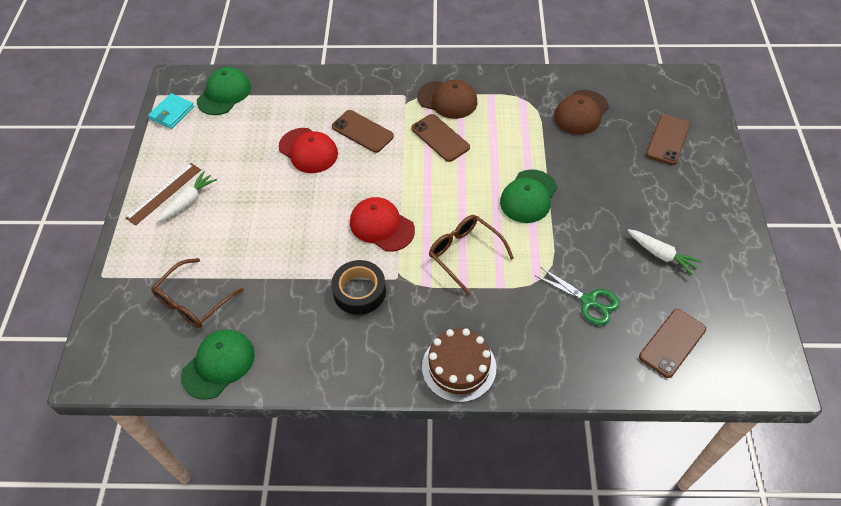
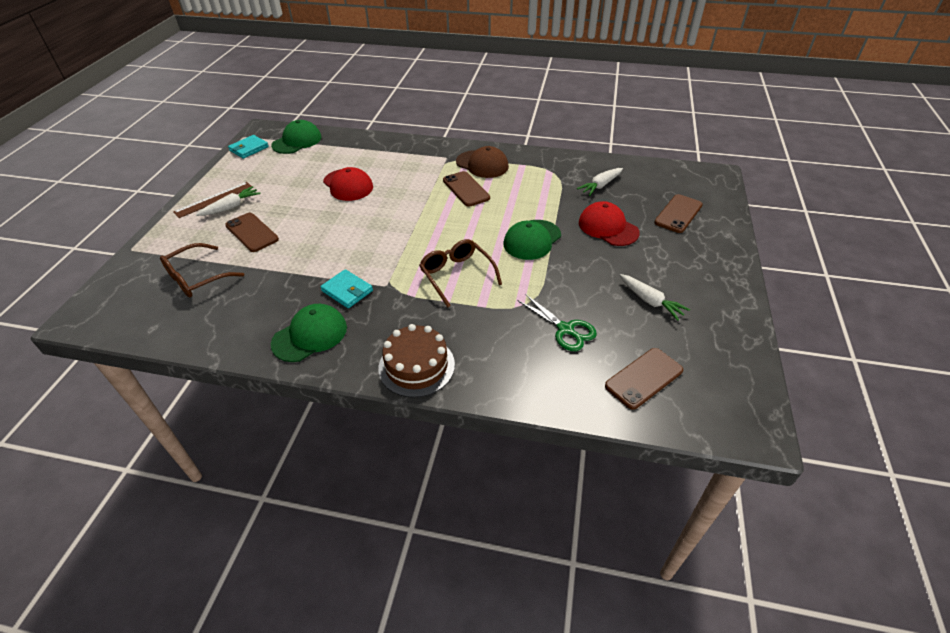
camera: 10 degrees right, 10 degrees down
green cap [181,329,255,400] -> green cap moved to [271,304,347,362]
black tape [331,260,386,315] -> turquoise wallet [320,269,373,308]
brown phone [332,110,394,153] -> brown phone moved to [225,213,279,252]
red cap [350,197,415,252] -> red cap moved to [579,201,640,246]
brown cap [554,90,609,135] -> white carrot [577,168,623,196]

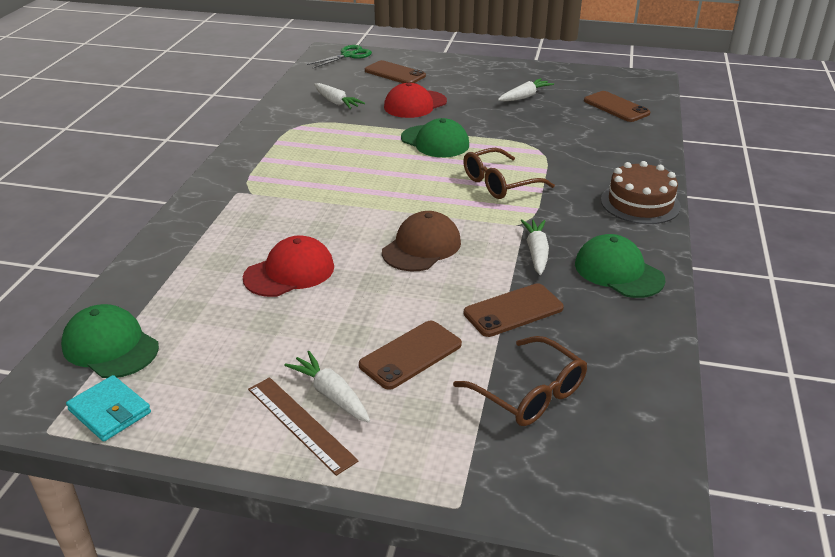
camera: 90 degrees left, 10 degrees down
turquoise wallet [320,269,373,308] -> white carrot [520,219,549,275]
brown phone [443,171,490,207] -> brown phone moved to [464,283,564,337]
brown cap [456,146,509,178] -> brown cap moved to [382,211,461,271]
green scissors [518,294,597,351] -> green scissors moved to [307,45,372,68]

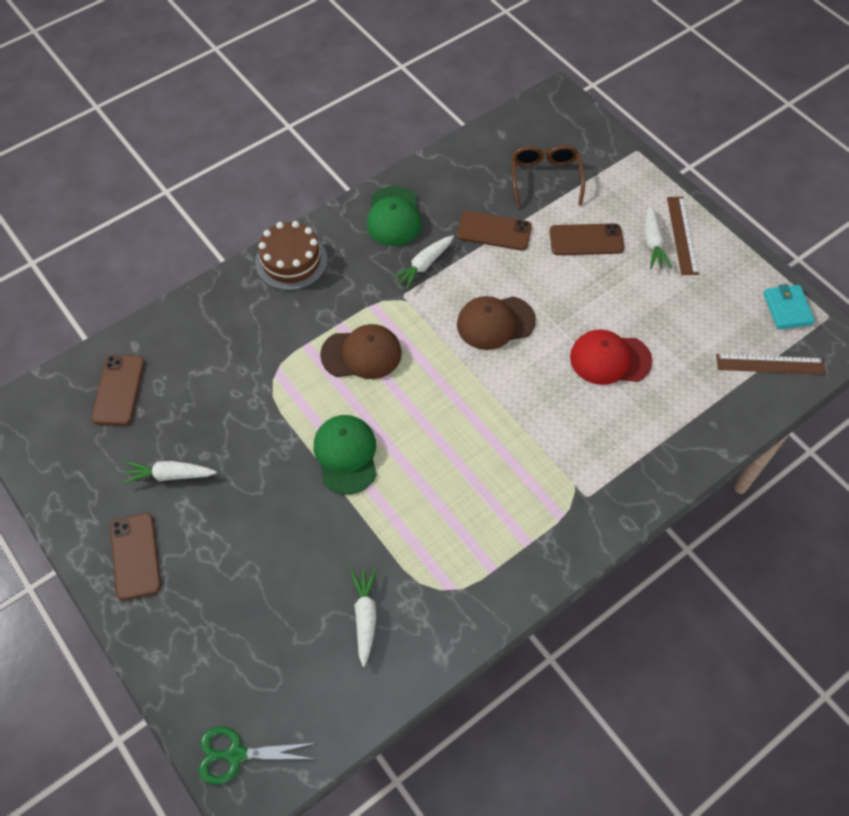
camera: 140 degrees left, 25 degrees up
green cap [61,304,159,378] -> brown ruler [716,354,826,375]
brown phone [365,60,426,83] -> brown phone moved to [110,513,161,601]
red cap [384,83,447,118] -> none
brown glasses [463,148,555,199] -> brown cap [320,324,402,379]

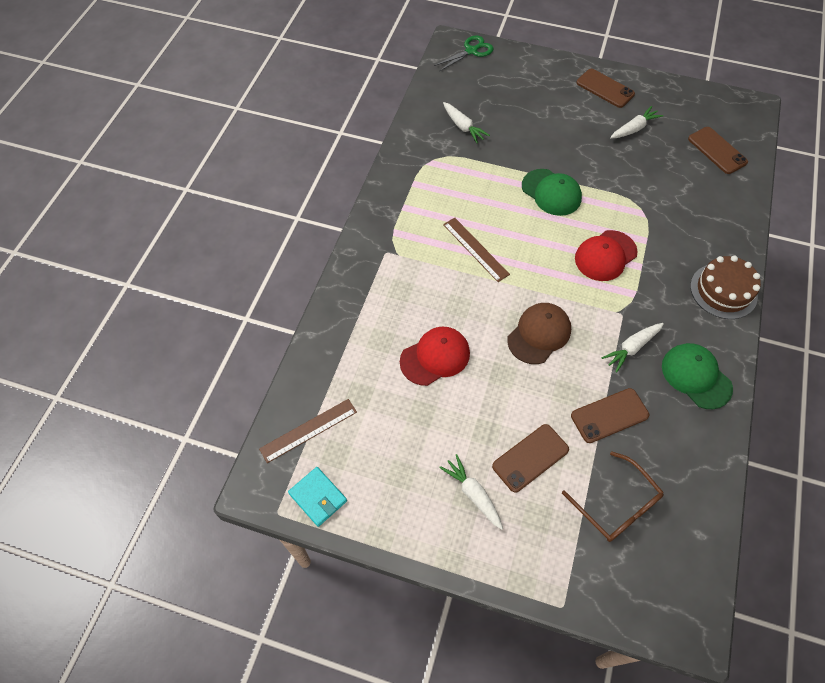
camera: 145 degrees right, 0 degrees up
brown cap [320,324,402,379] -> red cap [575,230,638,281]
white carrot [391,235,454,290] -> white carrot turned 135 degrees counterclockwise [601,323,663,373]
brown ruler [667,197,699,275] -> brown ruler moved to [443,218,510,282]

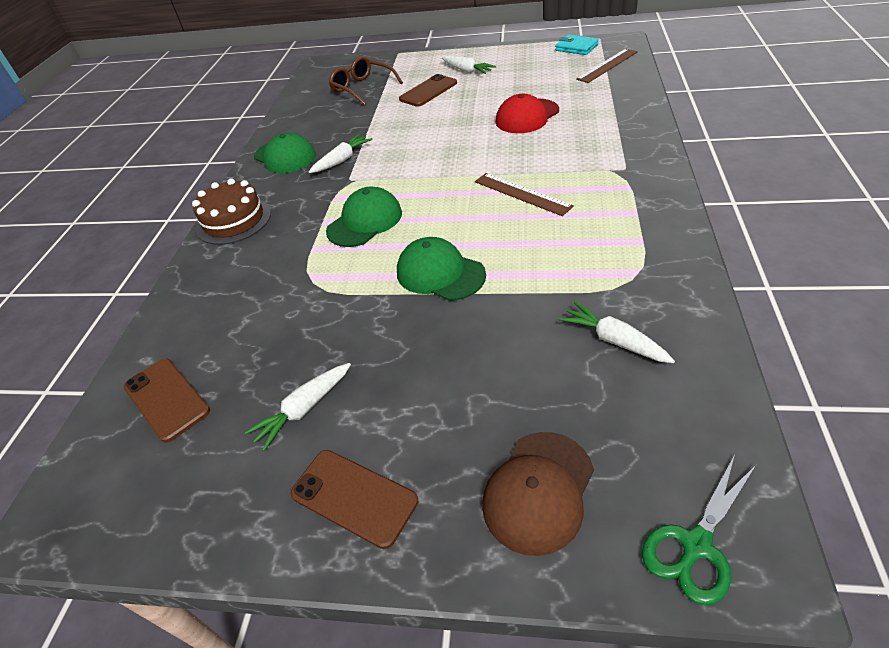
camera: 175 degrees right, 15 degrees down
brown cap [507,303,571,364] -> brown cap moved to [482,432,594,556]
brown phone [571,388,649,443] -> none
red cap [575,230,638,281] -> green cap [326,186,402,247]

